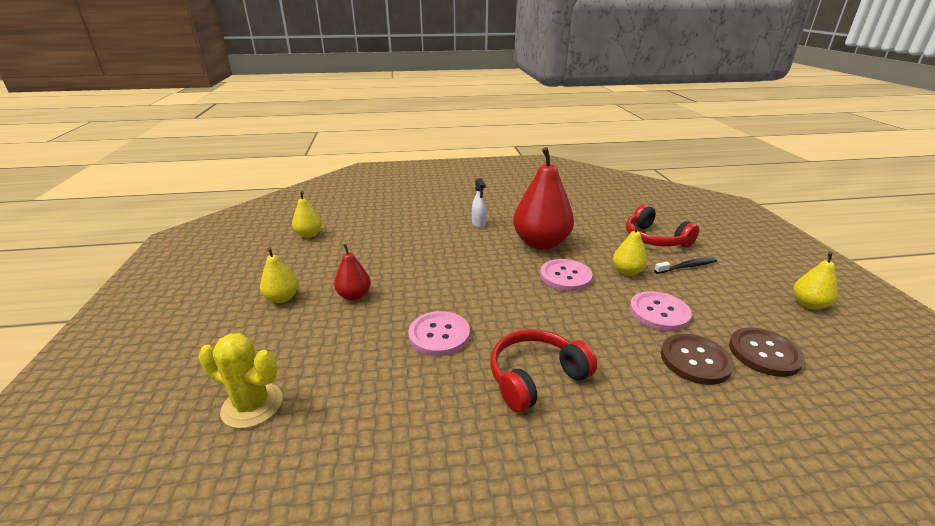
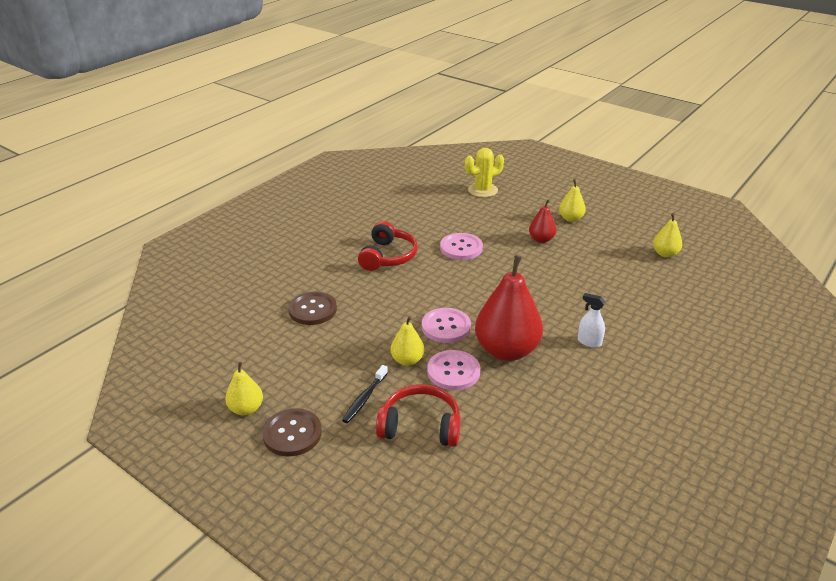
camera: 135 degrees right, 5 degrees up
pink button [630,291,692,331] -> pink button moved to [427,350,480,390]
brown button [729,327,805,377] -> brown button moved to [262,408,322,456]

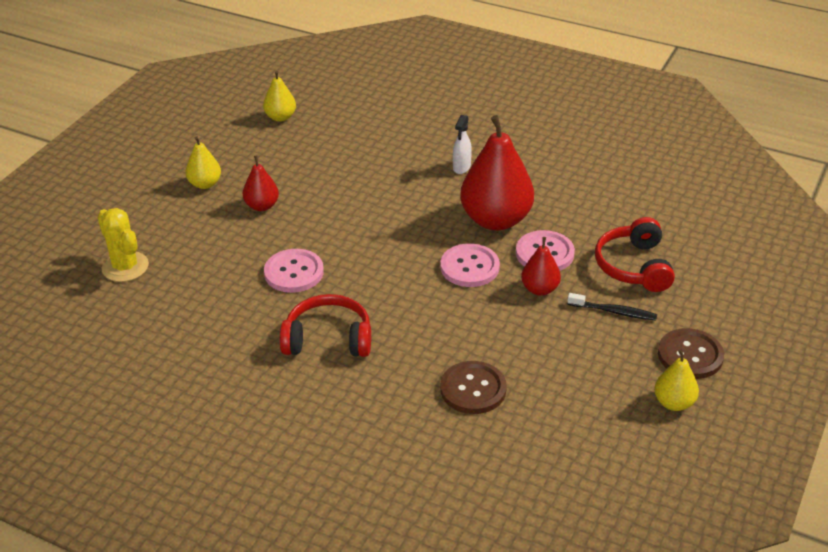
camera: 100 degrees left, 5 degrees up
yellow pear [391,316,424,366] -> red pear [521,237,561,296]

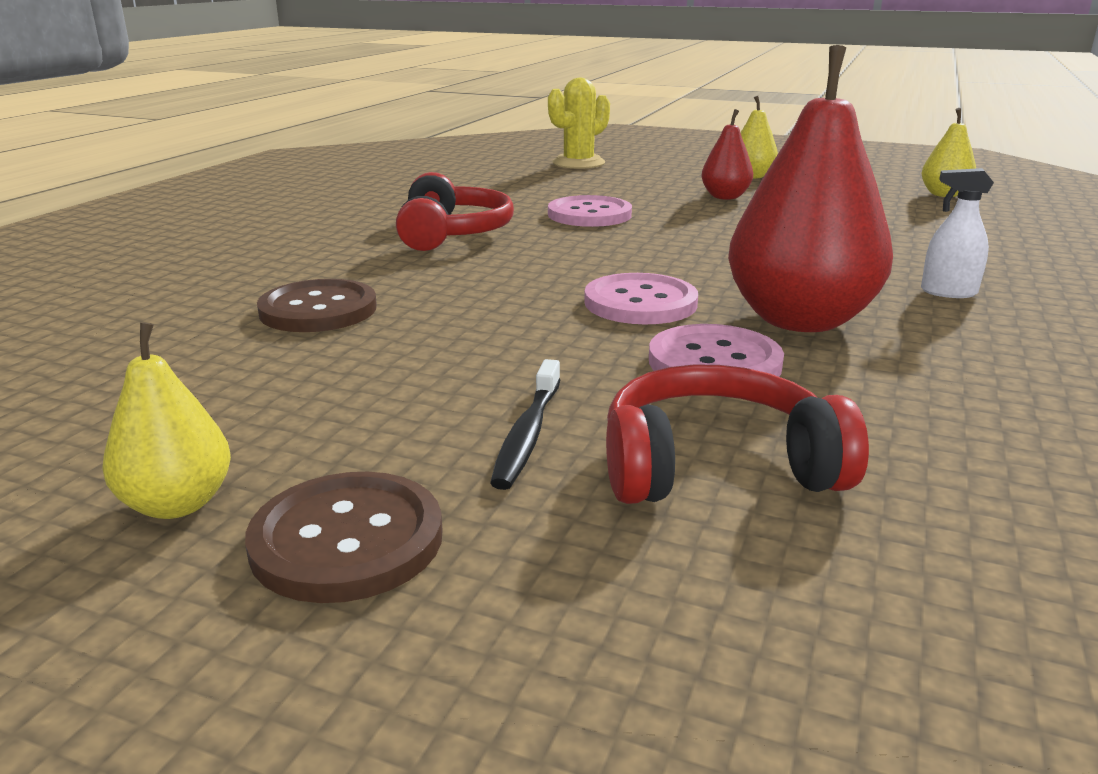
camera: 85 degrees right, 15 degrees down
red pear [521,237,561,296] -> none

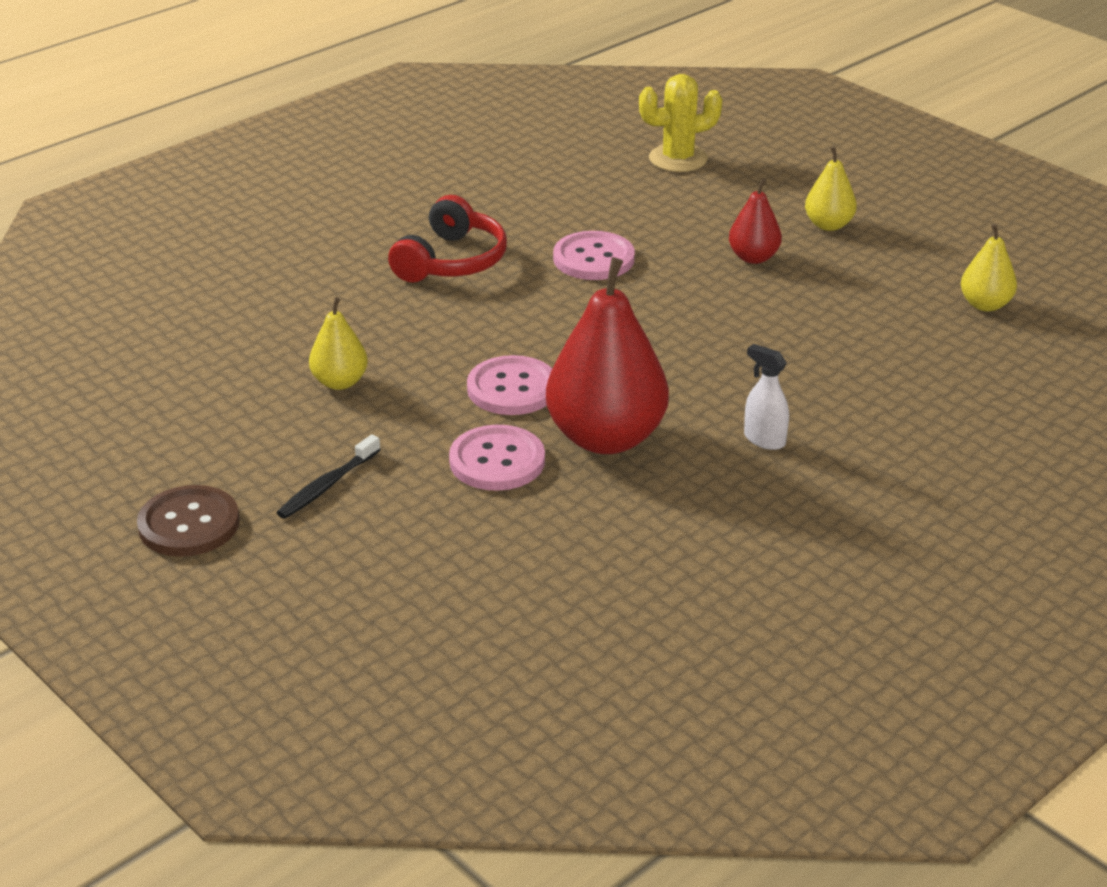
camera: 25 degrees right, 10 degrees up
yellow pear [102,322,231,519] -> yellow pear moved to [309,297,368,390]
brown button [257,279,377,332] -> none
red headphones [606,365,869,504] -> none

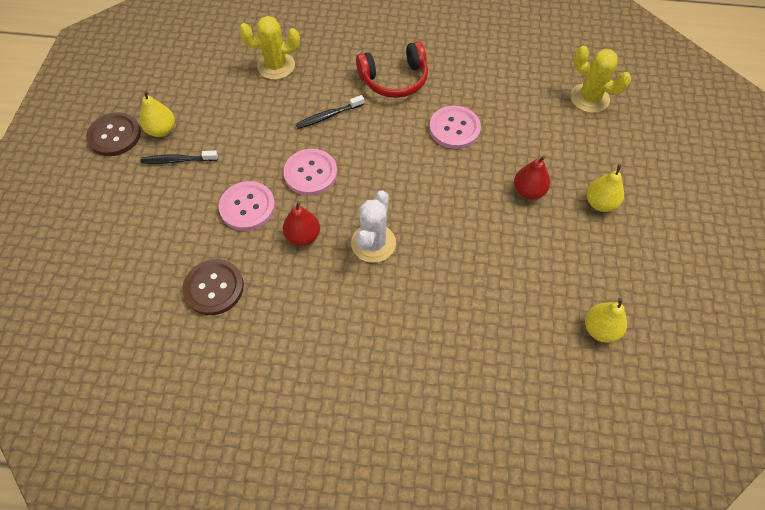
camera: 50 degrees right, 25 degrees up
yellow pear [309,297,368,390] -> yellow pear moved to [140,91,175,137]
red pear [546,257,669,454] -> red pear [283,201,320,246], size x0.50
white spray bottle [744,344,789,450] -> none
none -> brown button [182,259,244,315]
none -> yellow cactus [239,16,300,80]
none -> black toothbrush [296,95,364,129]
none -> white cactus [351,190,396,263]

